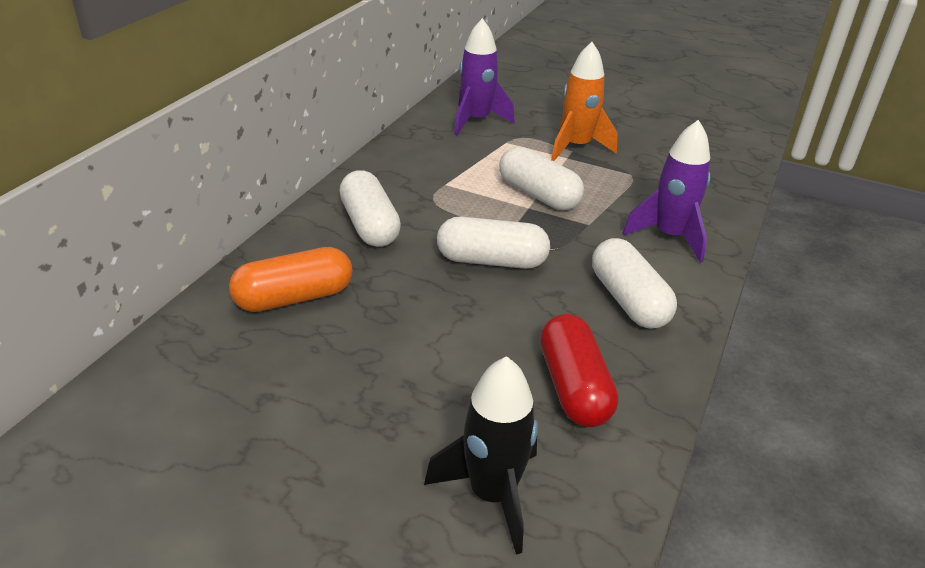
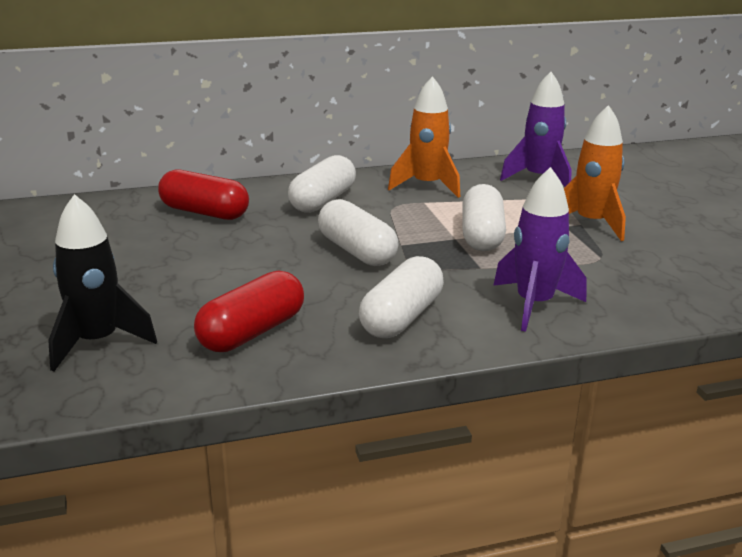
camera: 50 degrees right, 10 degrees down
orange capsule [229,247,353,312] -> red capsule [158,170,249,220]
none -> orange rocket [388,76,460,198]

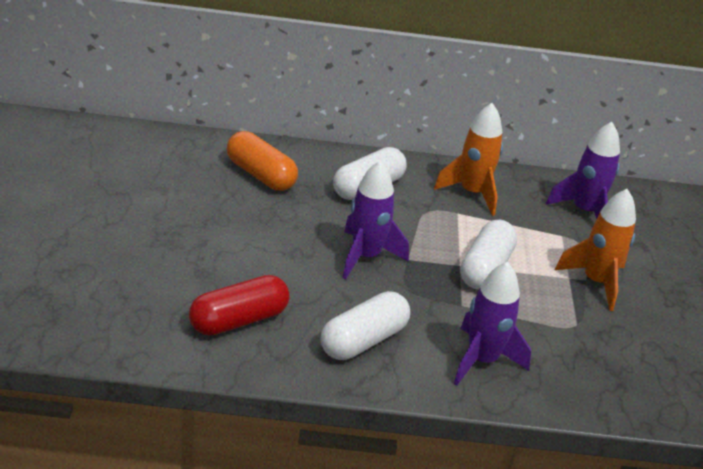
camera: 15 degrees right, 10 degrees up
black rocket [48,194,157,371] -> none
red capsule [158,170,249,220] -> orange capsule [227,131,298,191]
white capsule [318,199,399,266] -> purple rocket [343,161,409,280]

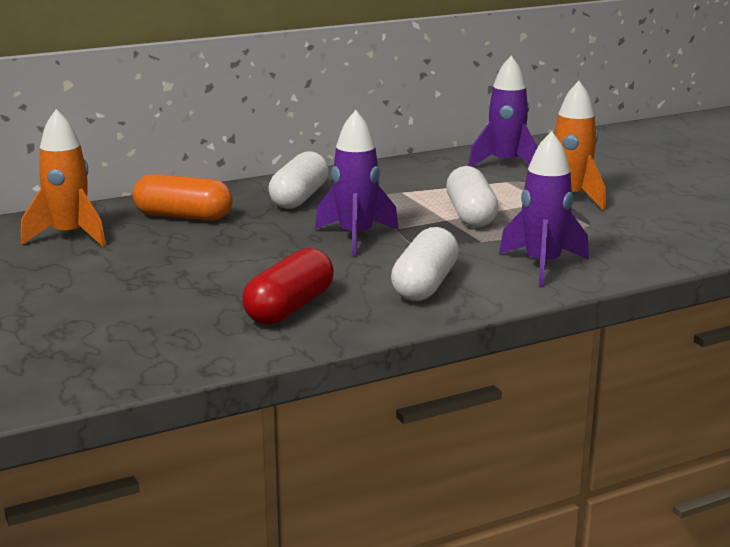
camera: 25 degrees left, 15 degrees down
orange rocket [434,103,503,216] -> orange rocket moved to [21,109,106,247]

